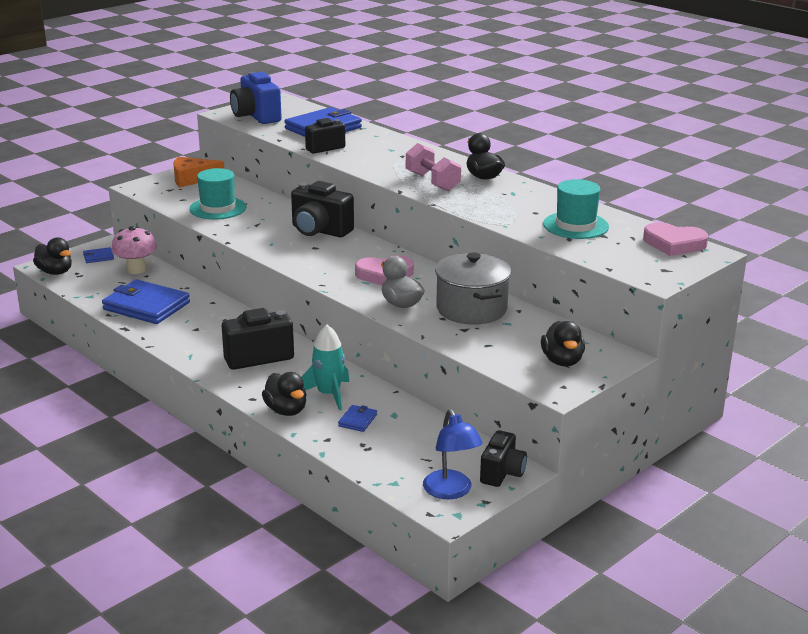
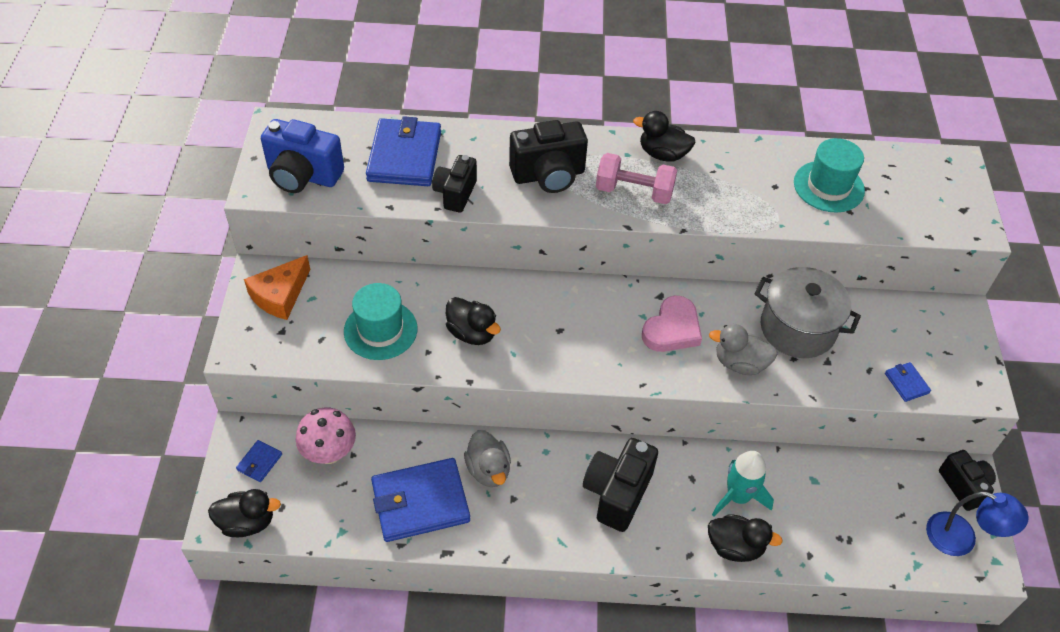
camera: 45 degrees left, 25 degrees up
black camera [291,181,354,237] -> black camera moved to [509,120,588,193]
blue wallet [338,405,377,432] -> blue wallet moved to [885,362,931,402]
black duck [541,321,585,366] -> black duck moved to [446,297,501,345]
pink heart [643,222,708,256] -> none
none -> grey duck [464,430,511,487]

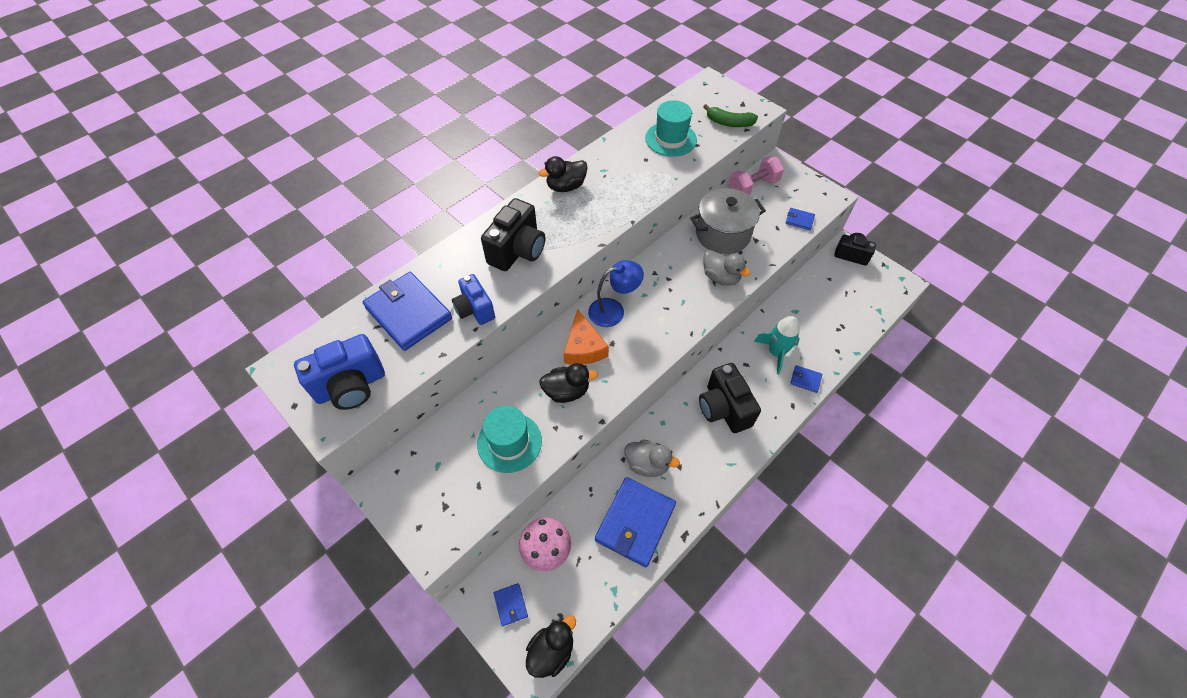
camera: 45 degrees left, 5 degrees up
orange cheese [244,255,310,320] -> orange cheese moved to [564,309,609,364]
black camera [432,155,477,213] -> blue camera [452,274,495,325]
pink dumbbell [596,153,677,204] -> pink dumbbell moved to [728,156,784,195]
pink heart [642,295,702,352] -> none
black duck [708,514,783,562] -> blue wallet [790,365,822,393]
grey duck [709,324,777,375] -> grey duck turned 105 degrees counterclockwise [703,250,750,286]
blue lamp [926,492,1029,556] -> blue lamp moved to [588,260,644,327]
none -> green banana [703,104,758,127]

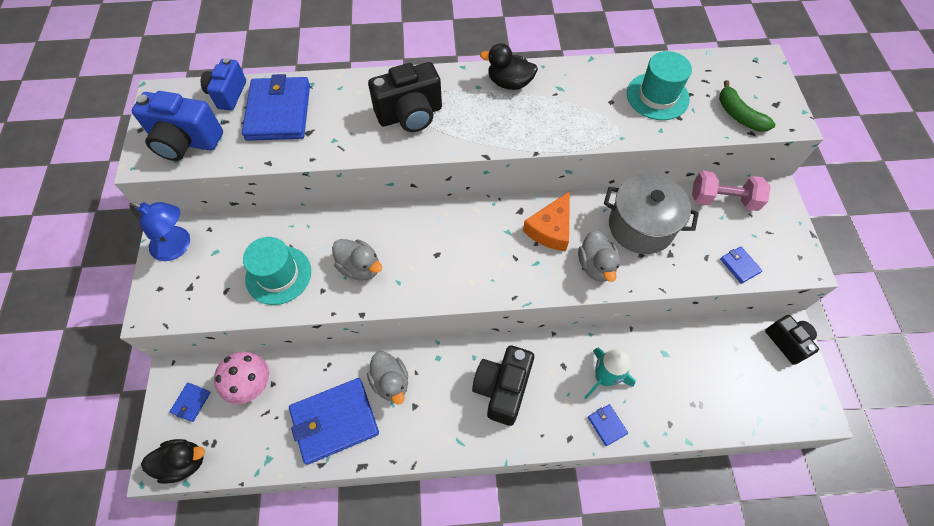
camera: 40 degrees right, 5 degrees up
blue camera [452,274,495,325] -> blue camera moved to [201,58,246,111]
black duck [539,363,598,403] -> grey duck [332,239,382,280]
orange cheese [564,309,609,364] -> orange cheese moved to [523,191,570,251]
blue lamp [588,260,644,327] -> blue lamp moved to [129,202,190,261]

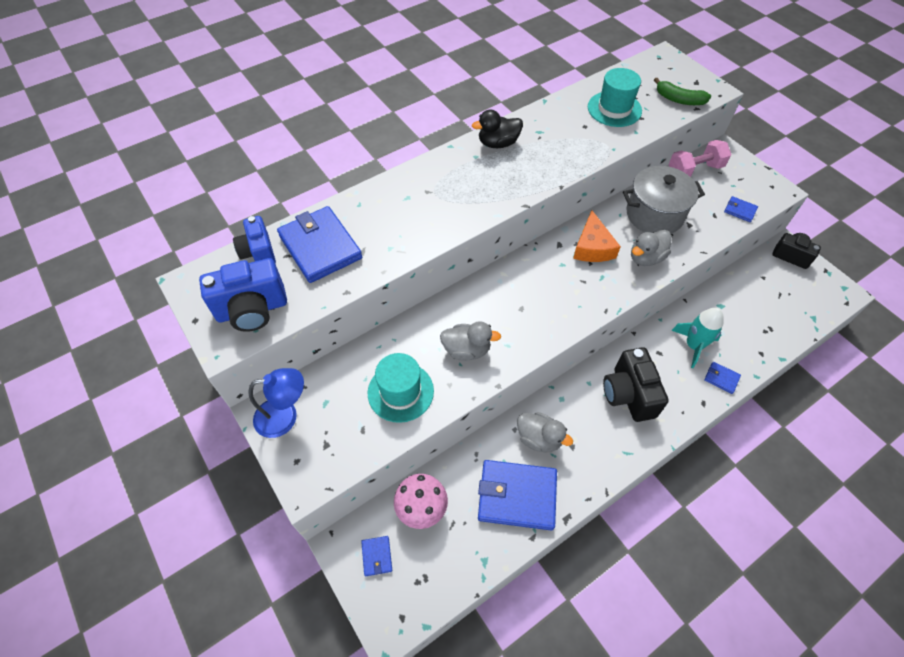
camera: 30 degrees left, 5 degrees down
black duck [141,439,205,484] -> none
blue wallet [289,378,379,465] -> blue wallet turned 60 degrees clockwise [478,460,557,531]
black camera [368,62,442,132] -> none
grey duck [578,230,620,282] -> grey duck turned 90 degrees clockwise [631,230,671,266]

